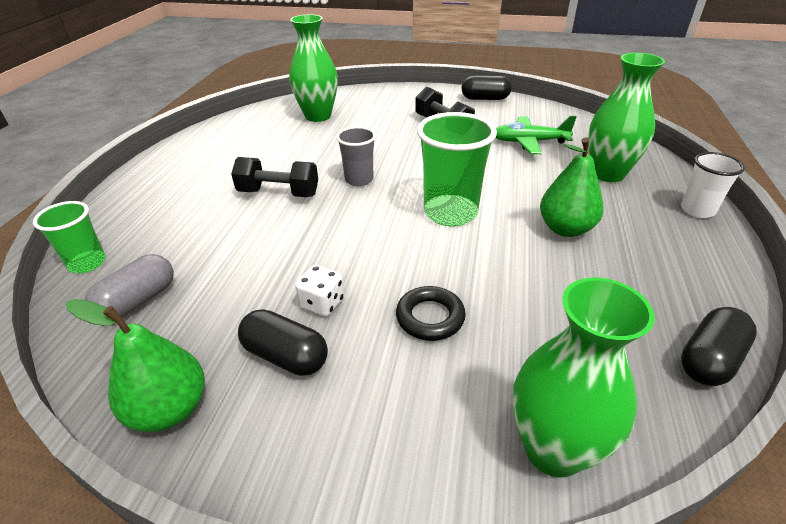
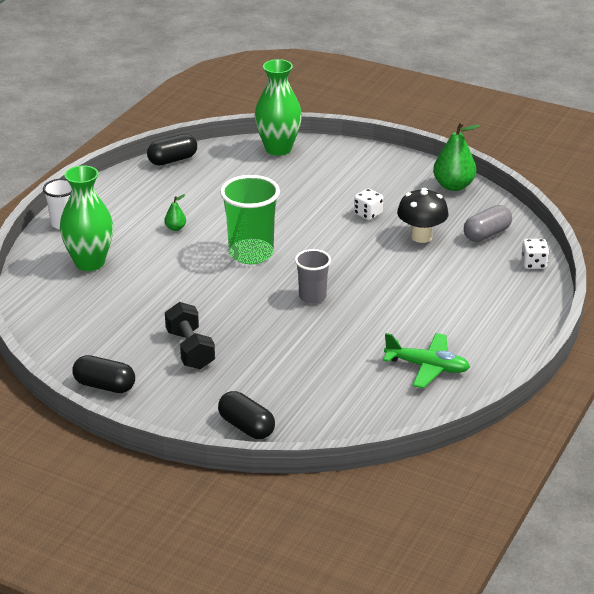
camera: 165 degrees left, 5 degrees down
green cup [33,201,106,273] -> white dice [521,239,549,269]
black dumbbell [231,157,318,197] -> none
black capsule [238,309,328,376] -> black capsule moved to [218,391,275,439]
green vase [289,14,338,122] -> none
black ring [396,286,466,341] -> none
green plane [496,116,577,154] -> green plane moved to [383,333,470,388]
green pear [540,137,604,237] -> green pear [165,194,186,231], size x0.48
none -> black mushroom [397,188,449,243]

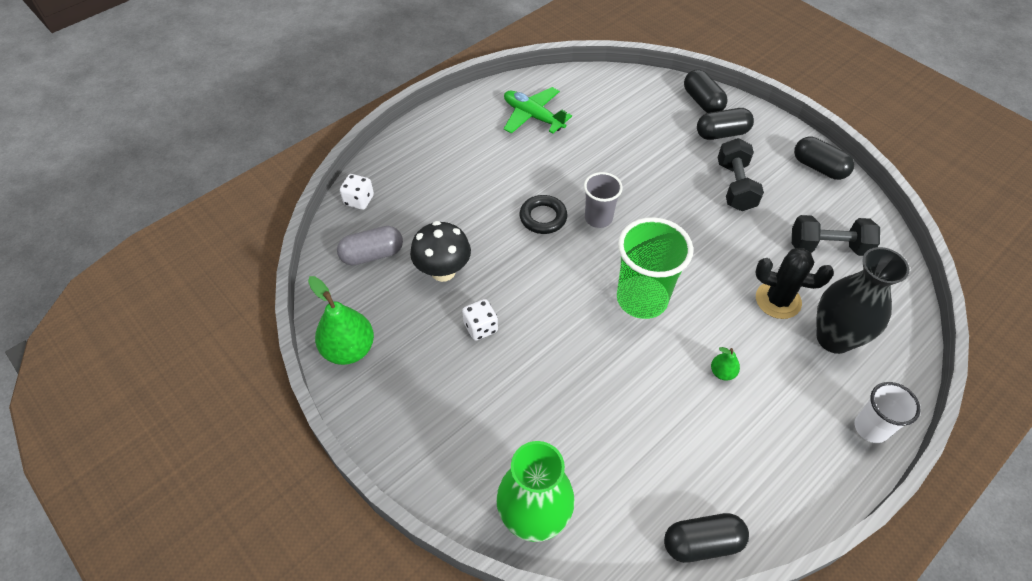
camera: 160 degrees left, 20 degrees up
green vase [60,165,113,271] -> black vase [816,247,909,354]
none -> black ring [520,195,568,234]
none -> black capsule [697,108,754,140]
none -> black cactus [755,248,834,319]
none -> black dumbbell [792,215,880,256]

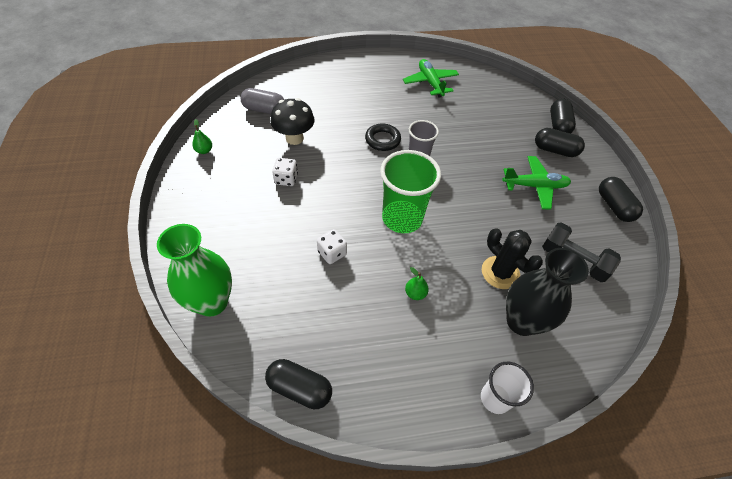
camera: 30 degrees right, 0 degrees up
green pear [308,276,374,365] -> green pear [192,119,212,154], size x0.48
white dice [340,174,374,210] -> white dice moved to [317,229,347,264]
black dumbbell [718,138,764,211] -> green plane [502,156,571,210]

